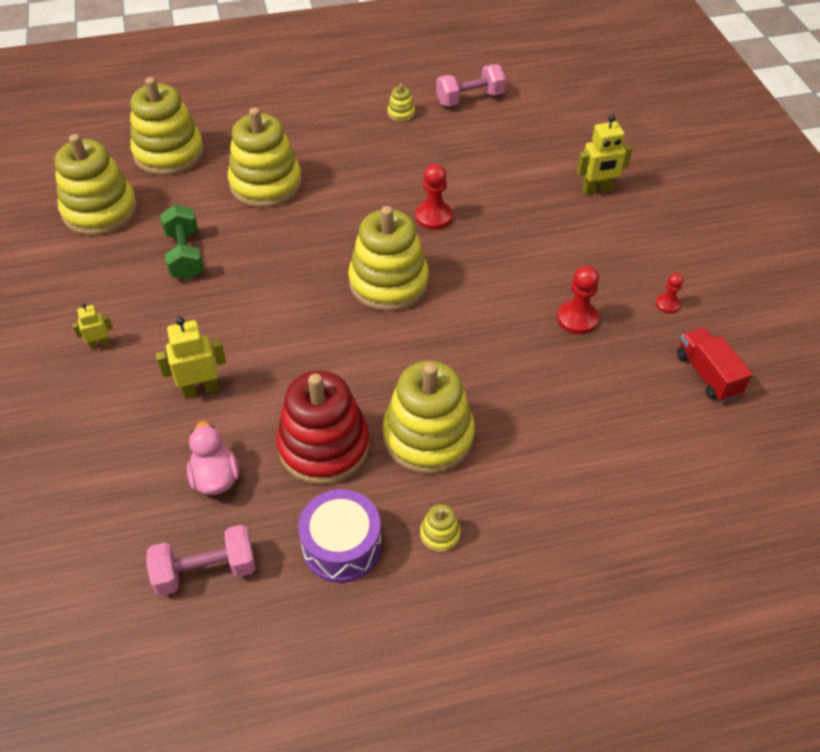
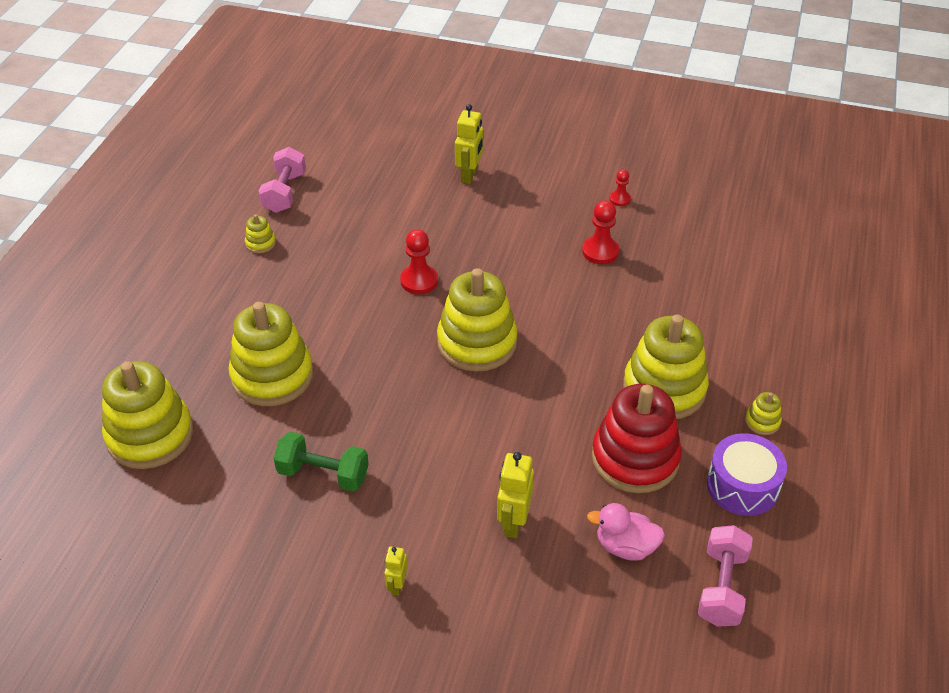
camera: 60 degrees left, 5 degrees down
yellow stacking toy [54,134,137,236] -> none
red truck [677,327,752,402] -> none

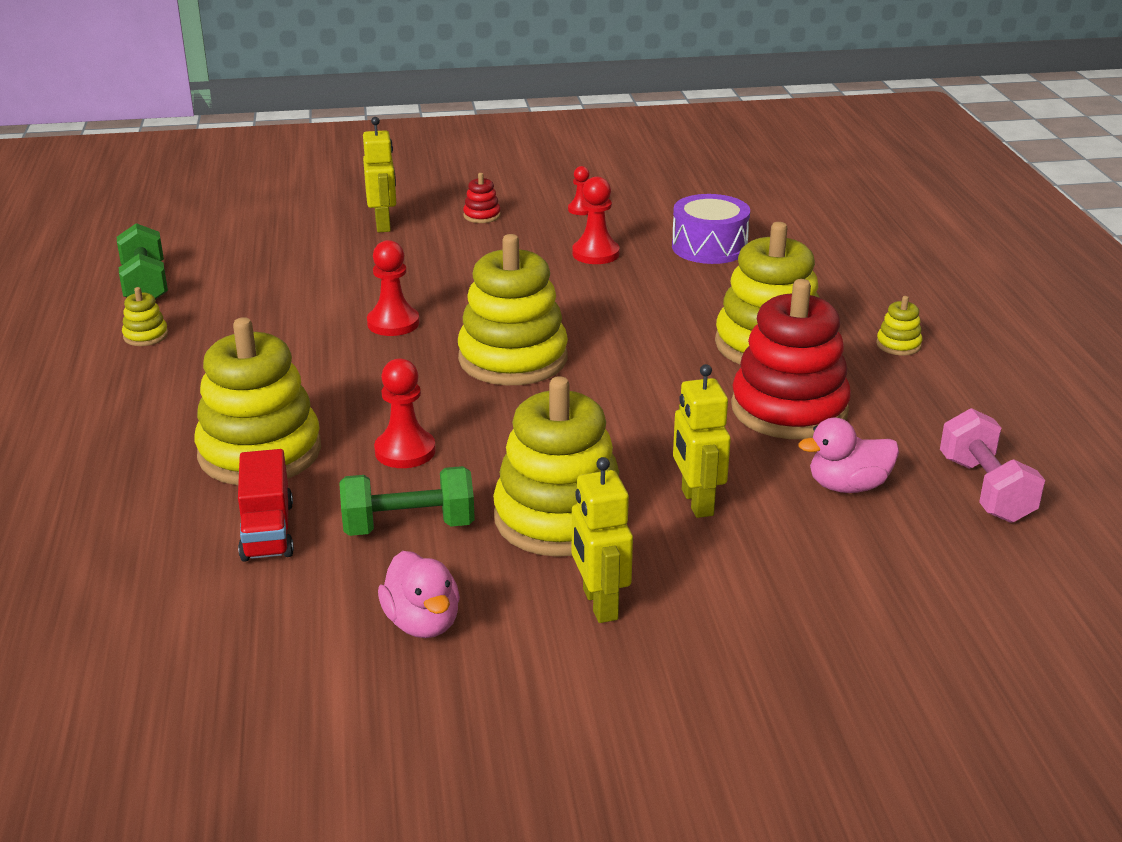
camera: 25 degrees left, 15 degrees down
yellow stacking toy [102,361,193,469] -> yellow stacking toy moved to [493,376,619,557]
pink dumbbell [259,147,306,213] -> green dumbbell [117,223,168,299]
yellow robot [384,547,408,596] -> yellow robot [572,457,633,623], size x1.72
purple drum [707,433,787,516] -> purple drum moved to [672,194,750,264]
none -> red truck [238,449,294,562]
none -> red pawn [374,358,436,468]
none -> pink duck [378,551,460,638]
none -> red stacking toy [463,173,501,223]

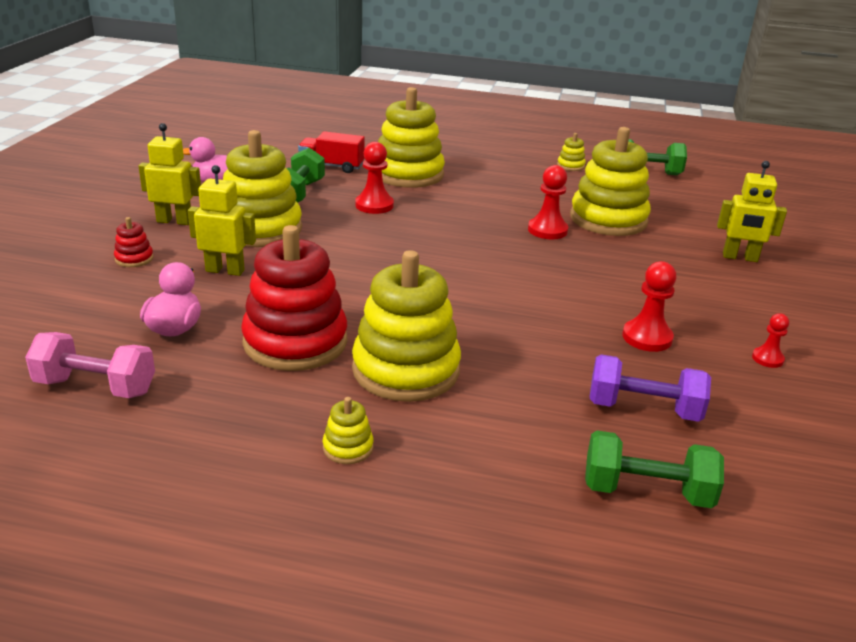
camera: 110 degrees right, 0 degrees up
yellow stacking toy [458,234,568,385] -> yellow stacking toy moved to [570,127,651,236]
red stacking toy [463,173,501,223] -> red stacking toy moved to [114,217,154,267]
purple drum [672,194,750,264] -> purple dumbbell [590,354,711,422]
none -> green dumbbell [585,430,724,508]

